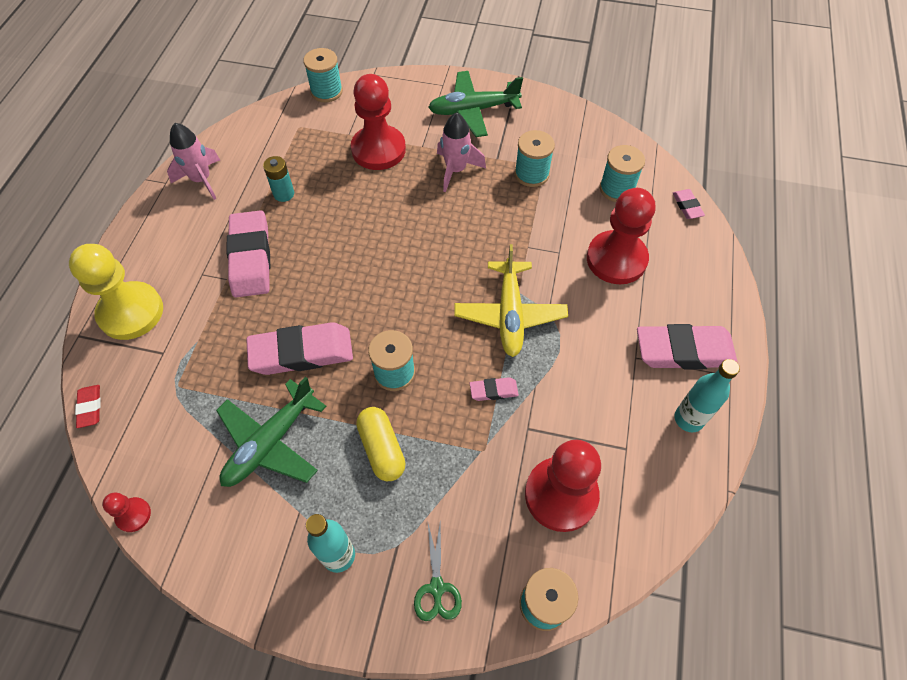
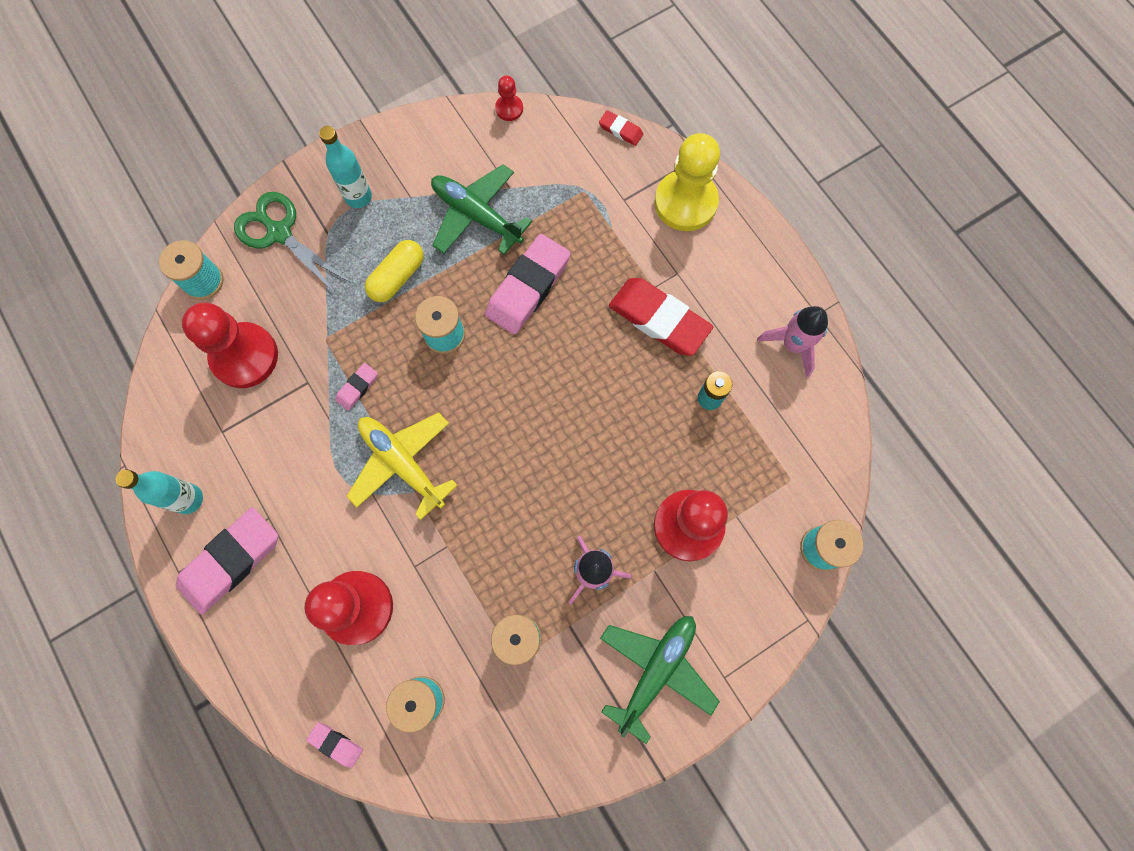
camera: 135 degrees right, 15 degrees up
green plane [216,377,327,487] -> green plane turned 45 degrees counterclockwise [431,164,532,255]
pink eraser [227,210,270,297] -> red eraser [609,278,713,356]
yellow capsule [356,407,405,481] -> yellow capsule turned 75 degrees counterclockwise [365,240,424,302]
green scissors [414,524,462,621] -> green scissors [234,192,349,294], size x1.67

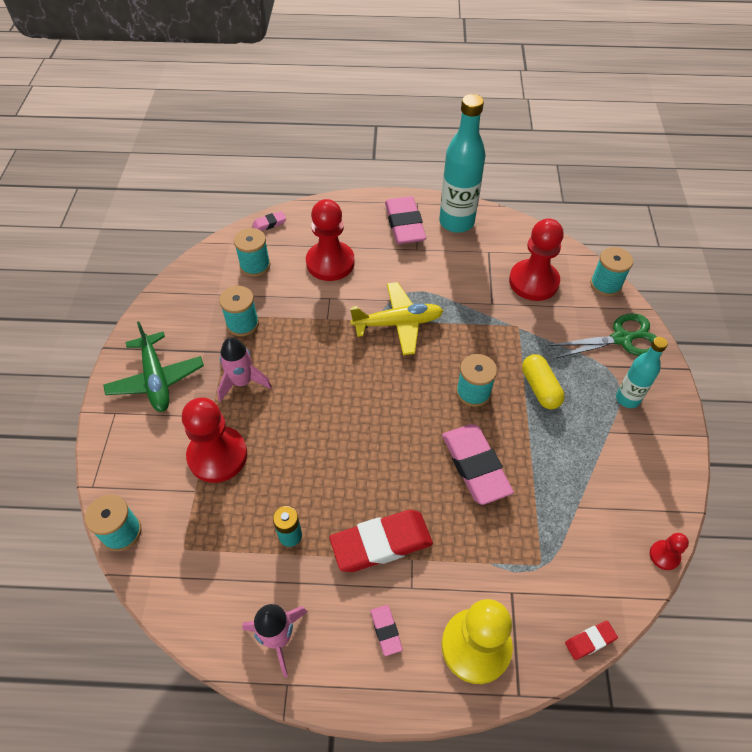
camera: 125 degrees right, 20 degrees down
turquoise bottle [116,469,203,514] -> turquoise bottle [439,94,486,233], size x1.75
pink eraser [335,363,378,411] -> pink eraser moved to [371,605,403,656]
green plane [431,164,532,255] -> none

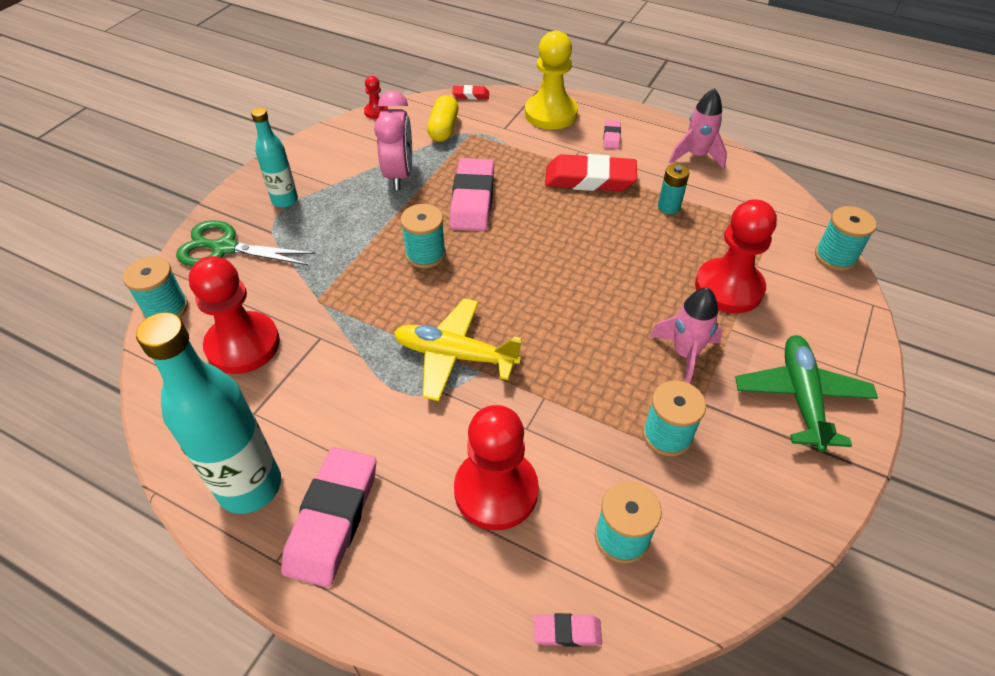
camera: 155 degrees left, 5 degrees down
yellow capsule [522,354,565,409] -> yellow capsule moved to [427,95,458,142]
none -> pink clock [374,90,412,190]

